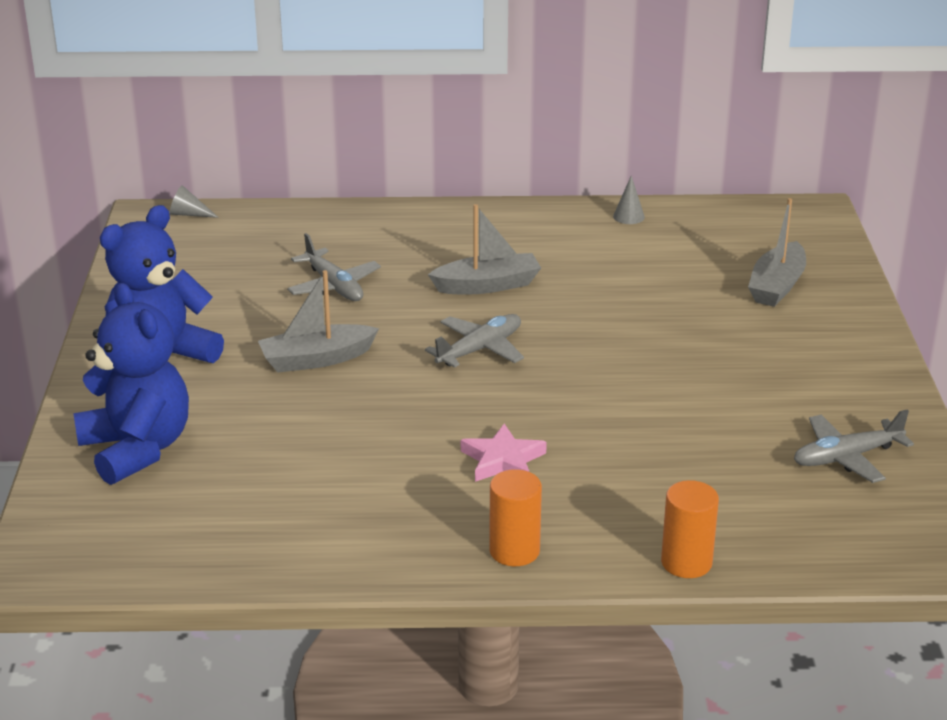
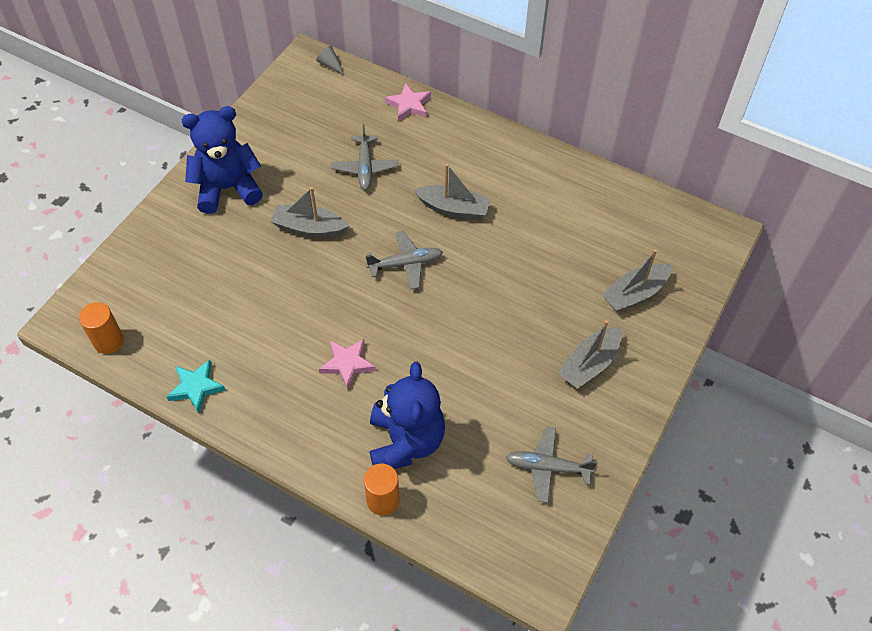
camera: 30 degrees right, 25 degrees up
blue teddy bear [73,283,189,485] -> blue teddy bear moved to [370,362,445,469]
orange cylinder [489,469,542,566] -> orange cylinder moved to [79,302,124,354]
grey cone [613,176,645,224] -> none
none -> turquoise star [167,360,226,413]
none -> pink star [385,83,431,121]
none -> grey boat [558,320,622,389]

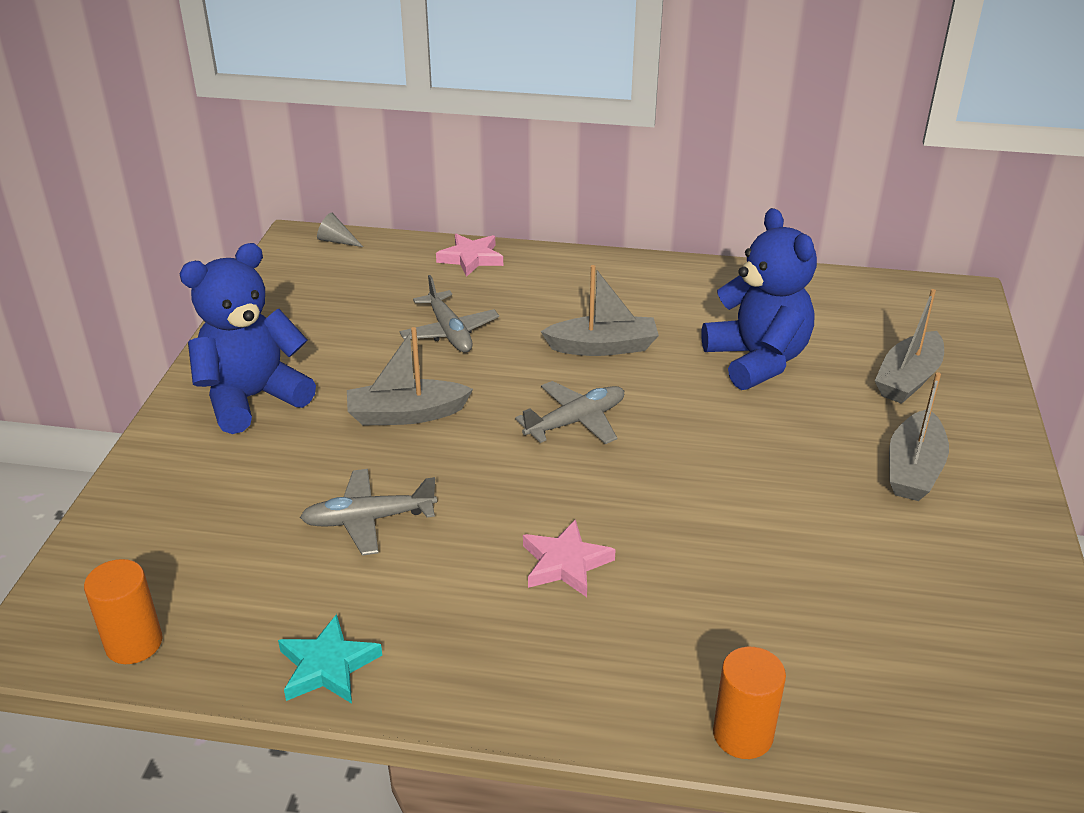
camera: 20 degrees left, 20 degrees down
blue teddy bear [370,362,445,469] -> blue teddy bear moved to [701,208,817,390]
grey plane [506,427,597,503] -> grey plane moved to [300,469,437,556]

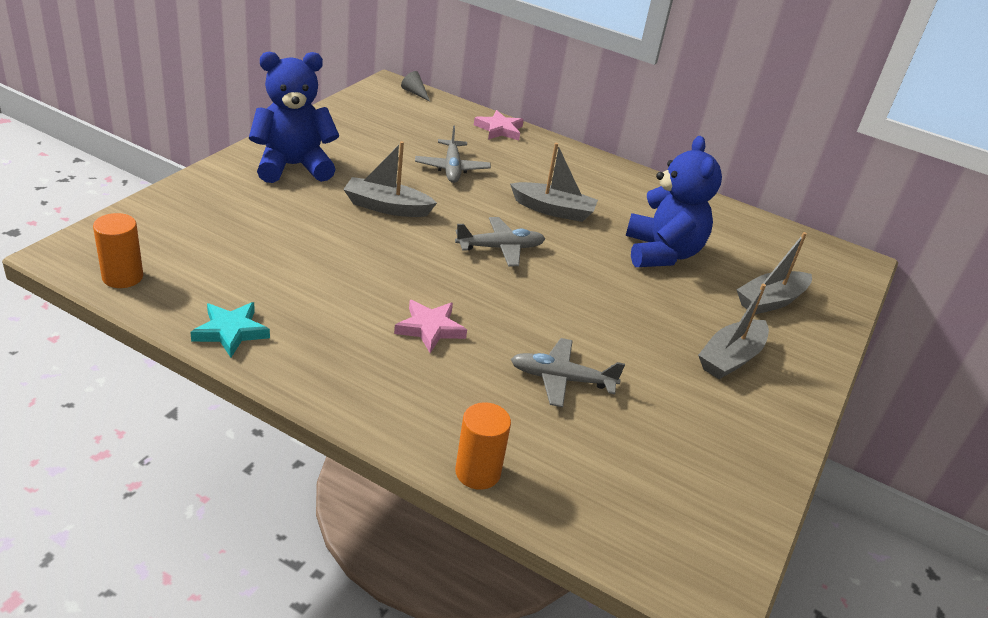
camera: 15 degrees right, 0 degrees up
grey plane [300,469,437,556] -> grey plane moved to [511,338,625,407]

